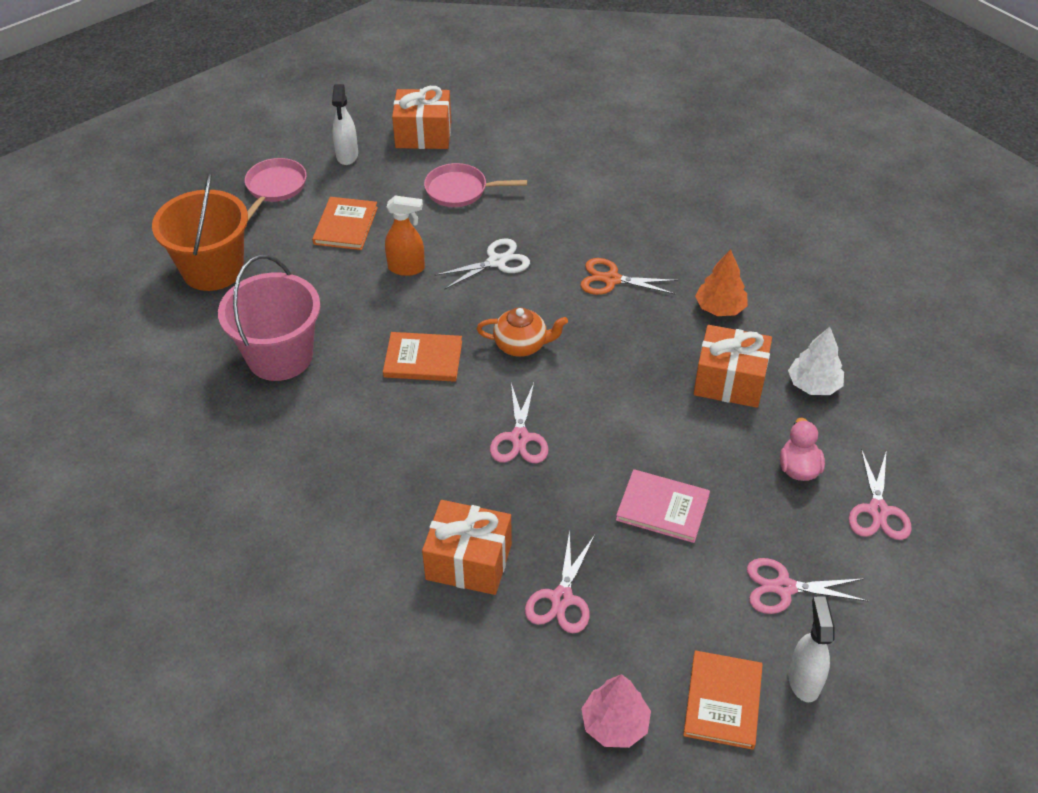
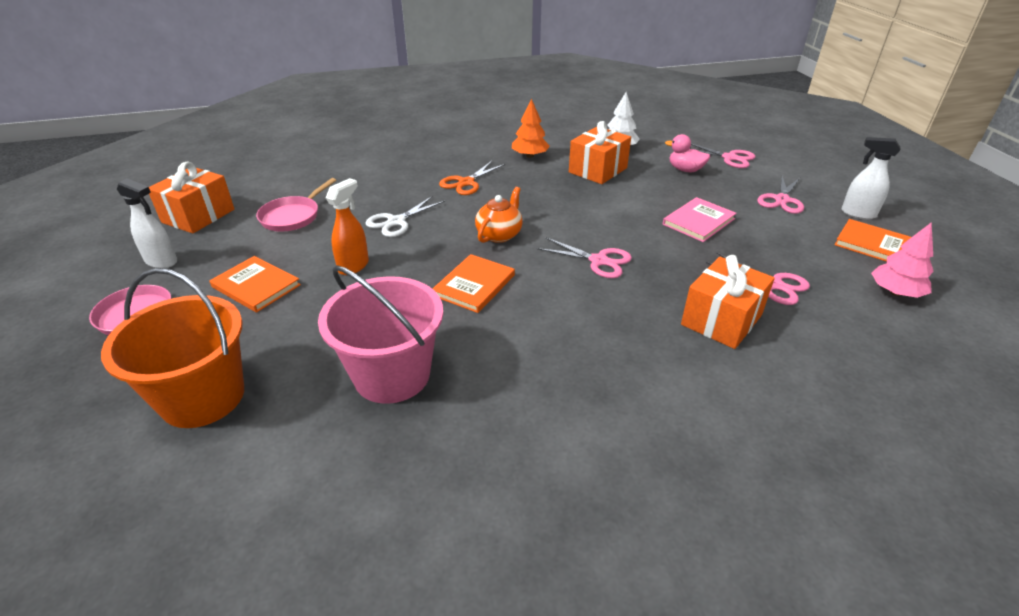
camera: 65 degrees left, 10 degrees down
white scissors [435,238,530,290] -> white scissors turned 135 degrees counterclockwise [365,196,445,237]

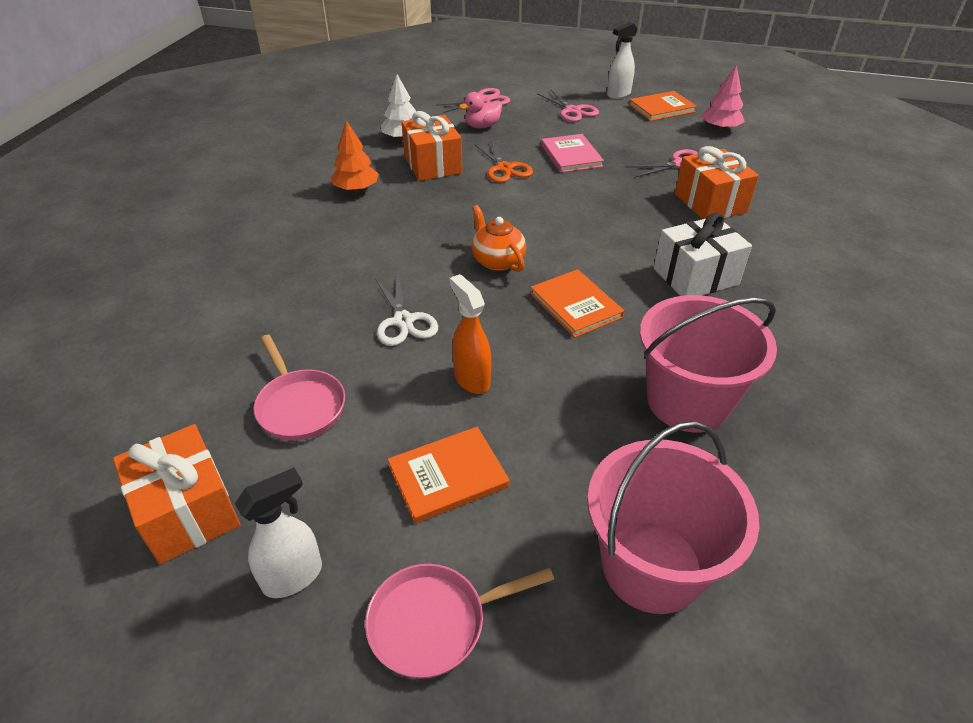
camera: 60 degrees left, 5 degrees up
orange bucket [101,268,244,428] -> pink bucket [587,421,760,614]
orange scissors [439,161,505,195] -> orange scissors moved to [474,140,533,183]
pink scissors [537,238,632,278] -> none
none -> white gift [654,213,752,296]

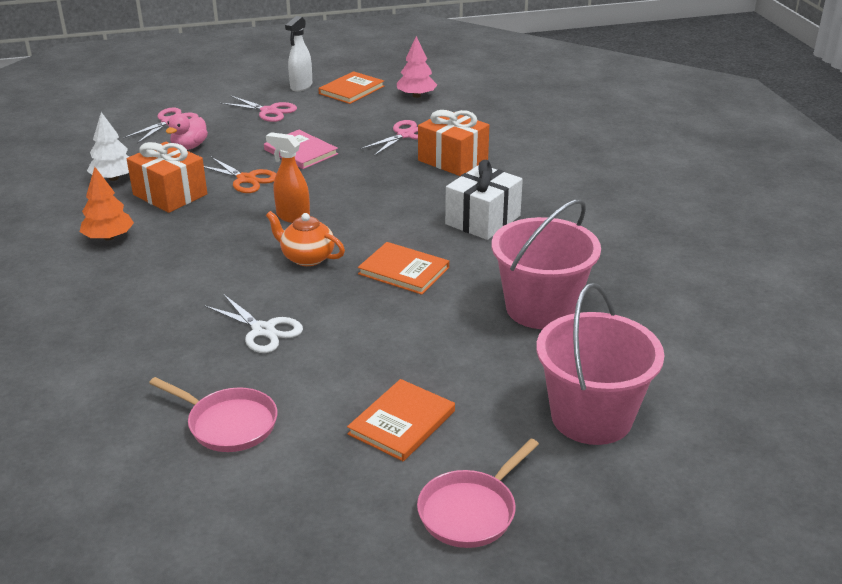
camera: 30 degrees left, 10 degrees down
orange gift [113,424,241,564] -> none
white spray bottle [235,468,322,598] -> none
orange spray bottle [449,274,491,394] -> orange spray bottle moved to [266,132,310,223]

